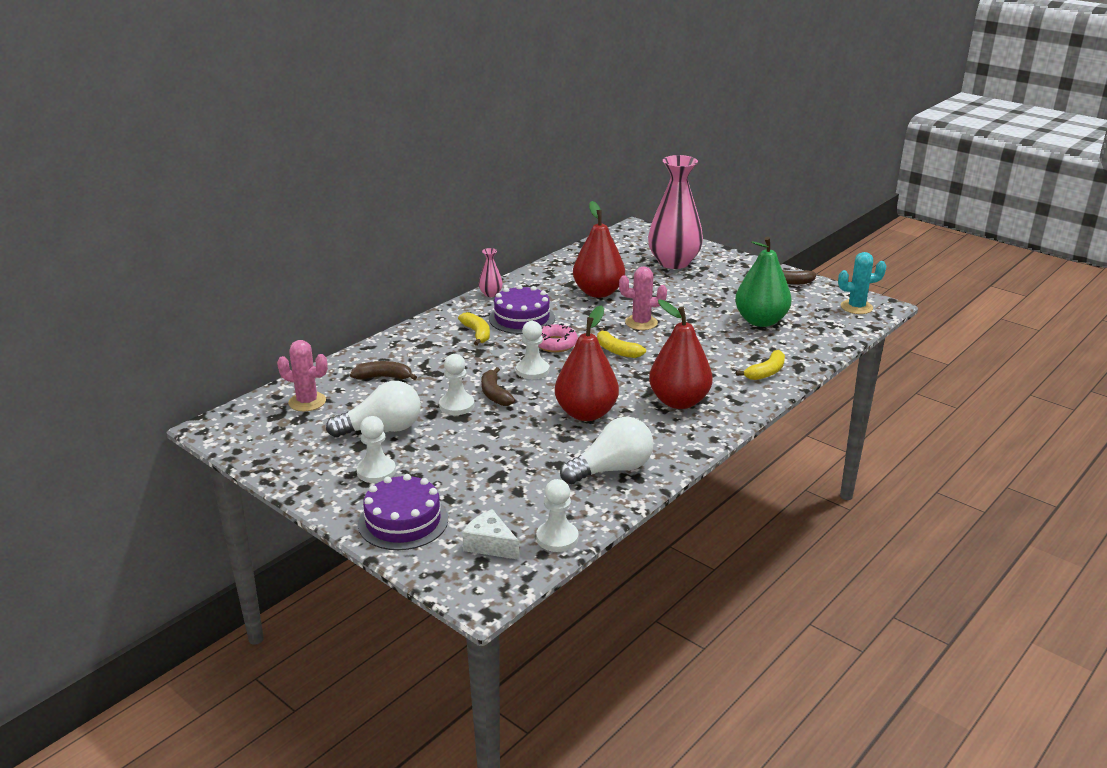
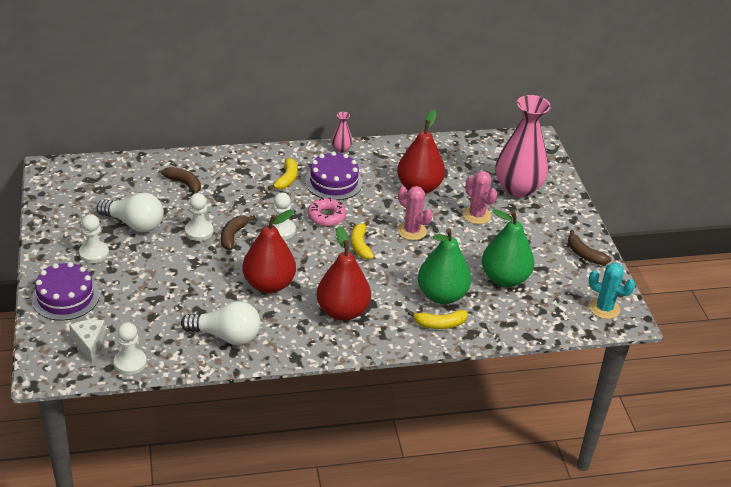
camera: 35 degrees right, 10 degrees up
pink cactus [277,340,328,411] -> pink cactus moved to [463,171,497,224]
none -> green pear [418,228,471,304]

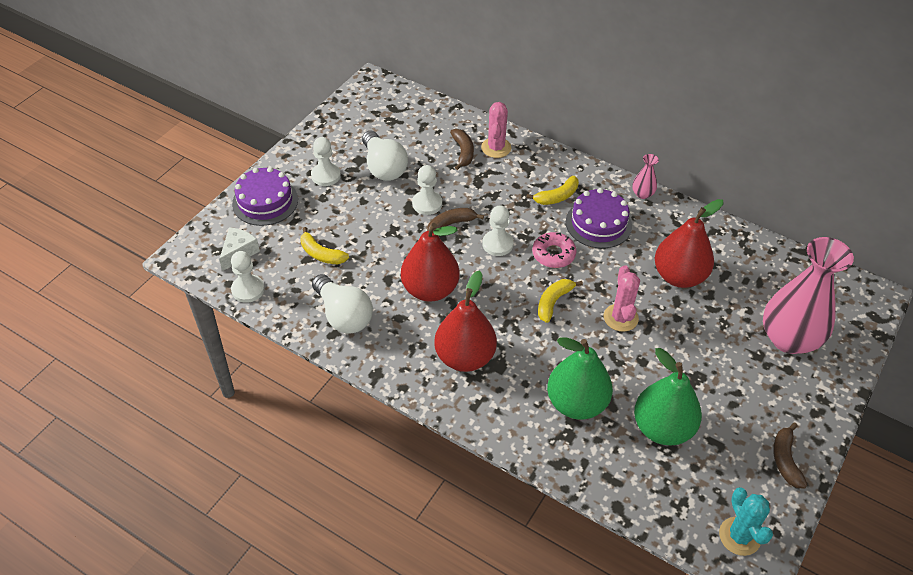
camera: 45 degrees right, 10 degrees up
yellow banana [408,310,467,329] -> yellow banana moved to [300,227,349,264]
pink cactus [463,171,497,224] -> pink cactus moved to [481,102,511,158]

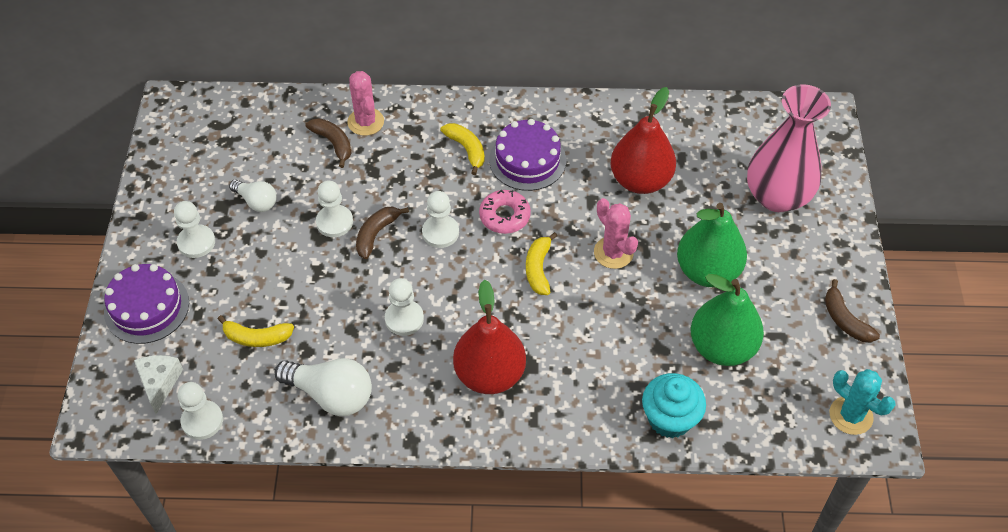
camera: 30 degrees left, 5 degrees up
white light bulb [362,131,408,181] -> white light bulb [229,179,277,212], size x0.60
red pear [401,223,460,302] -> white pawn [385,278,424,336]
yellow banana [526,176,579,205] -> yellow banana turned 60 degrees counterclockwise [440,123,485,175]
green pear [547,337,613,419] -> green pear moved to [677,203,747,287]
pink vase [632,154,659,199] -> none
none -> turquoise cupcake [642,373,706,438]

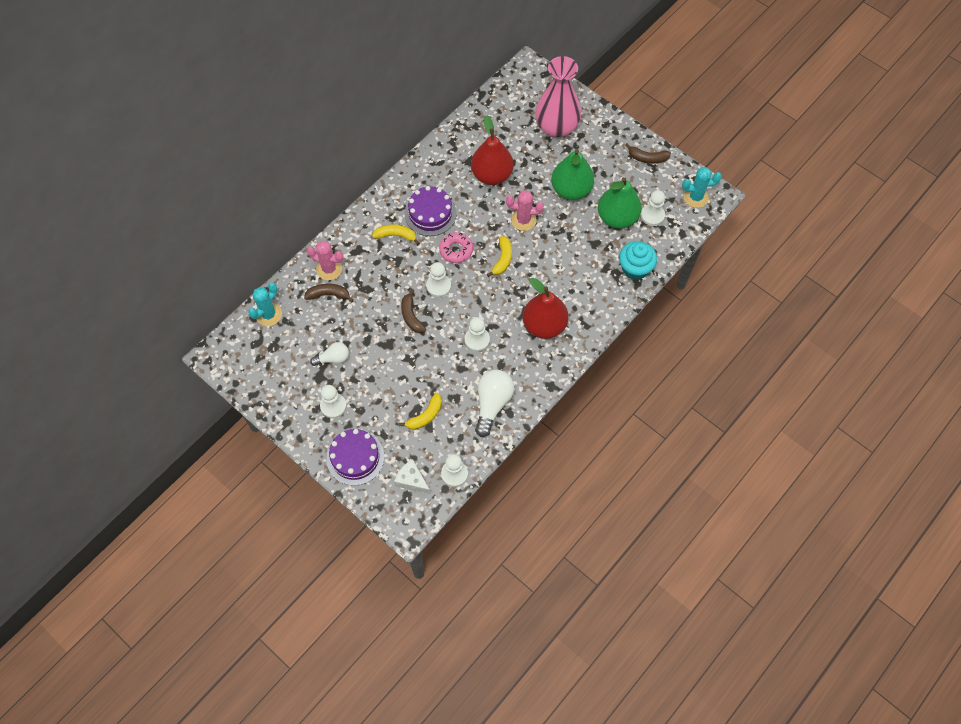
camera: 50 degrees left, 10 degrees up
white light bulb [275,358,372,416] -> white light bulb turned 45 degrees counterclockwise [475,370,514,437]
white pawn [316,180,353,237] -> white pawn moved to [641,190,665,226]
yellow banana [526,232,557,295] -> yellow banana turned 120 degrees counterclockwise [487,236,512,277]
none -> turquoise cactus [248,282,282,326]

